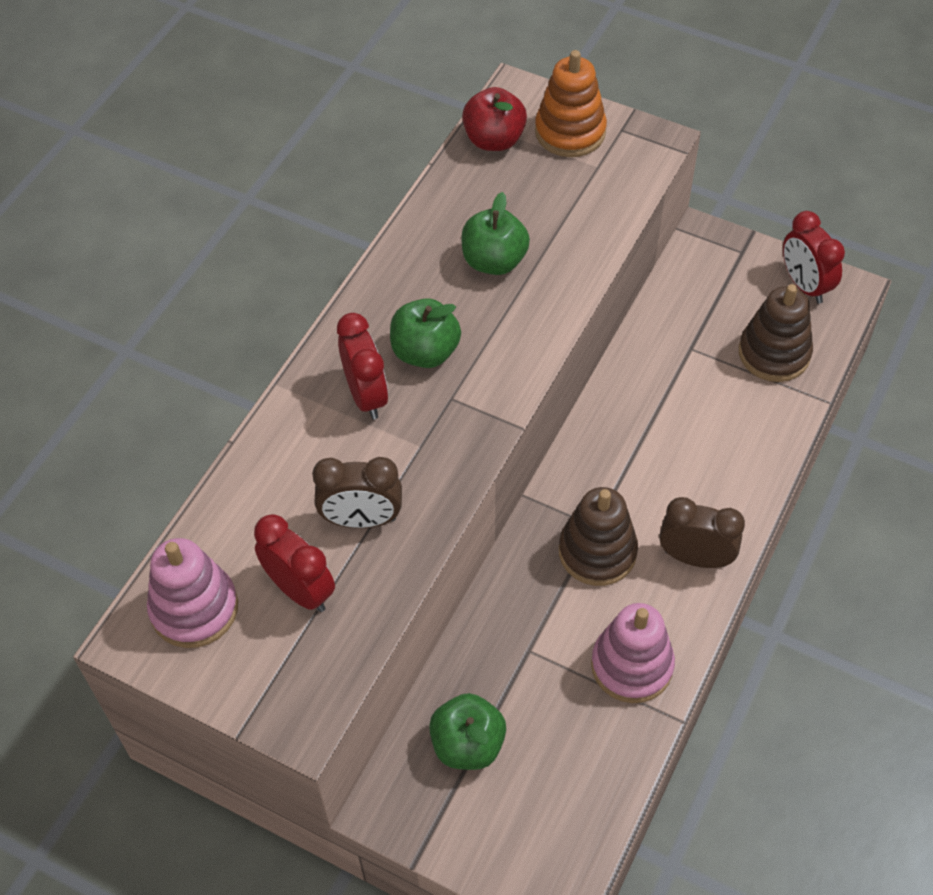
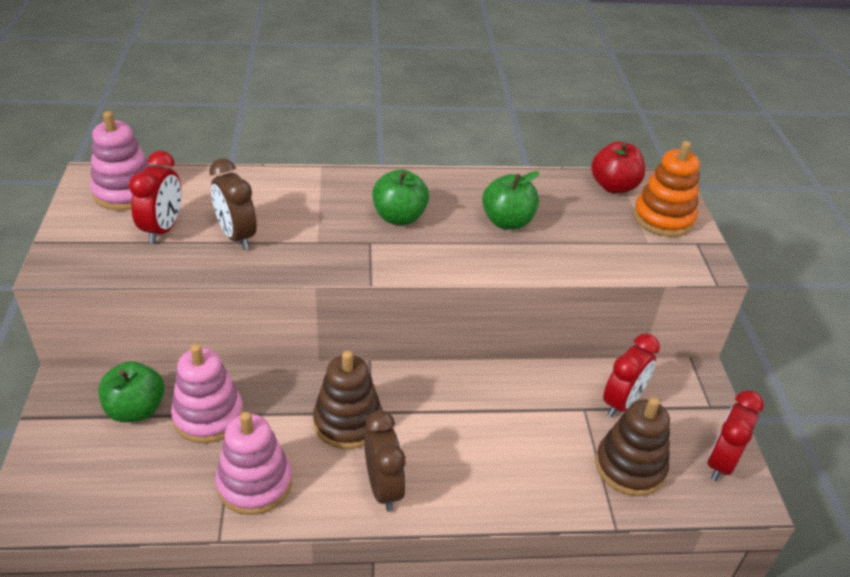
camera: 55 degrees right, 15 degrees down
red clock [337,313,388,419] -> red clock moved to [603,333,660,417]
none -> pink stacking toy [171,344,243,443]

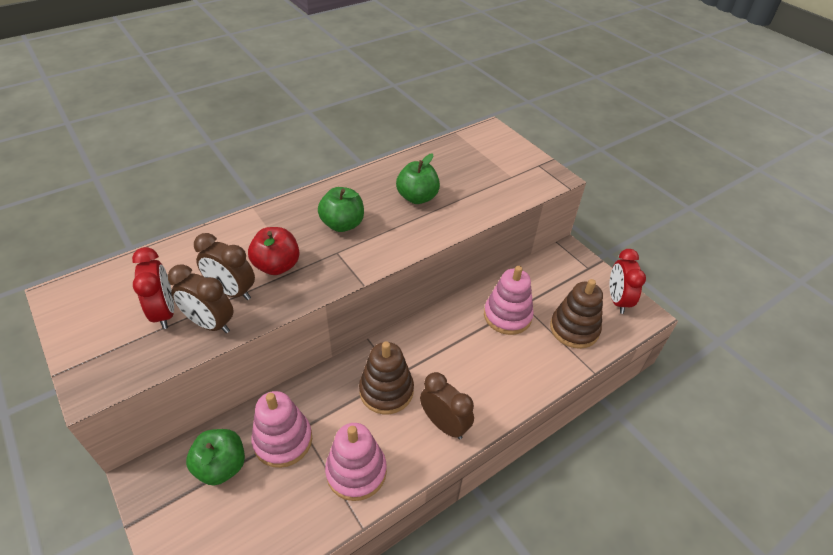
camera: 30 degrees left, 5 degrees up
pink stacking toy [90,111,150,211] -> pink stacking toy moved to [484,266,534,335]
red apple [591,141,645,193] -> red apple moved to [248,227,299,275]
red clock [603,333,660,417] -> none
orange stacking toy [633,141,700,237] -> none
none -> brown clock [168,264,234,333]

